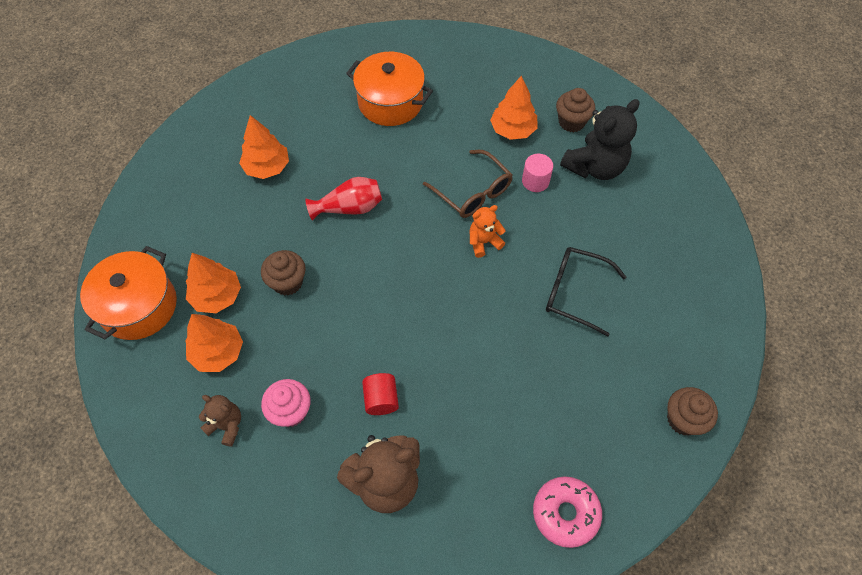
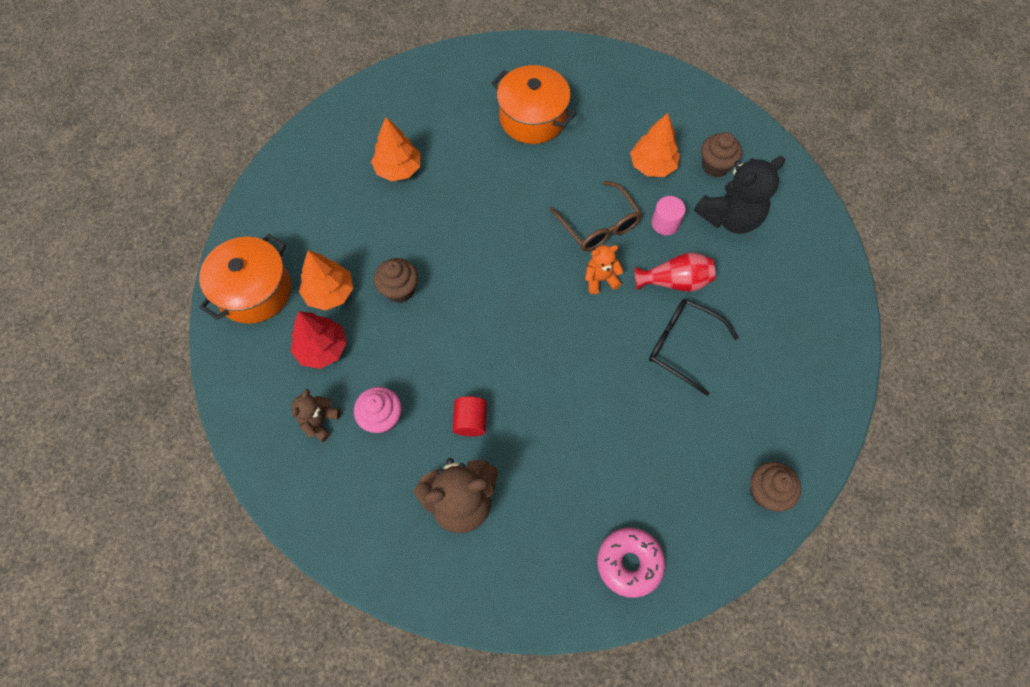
camera: 10 degrees right, 5 degrees up
orange tree [185,314,243,372] -> red tree [291,311,347,369]
brown teddy bear [199,395,241,447] -> brown teddy bear turned 105 degrees counterclockwise [292,389,340,442]
red vase [305,177,382,221] -> red vase moved to [634,253,716,292]

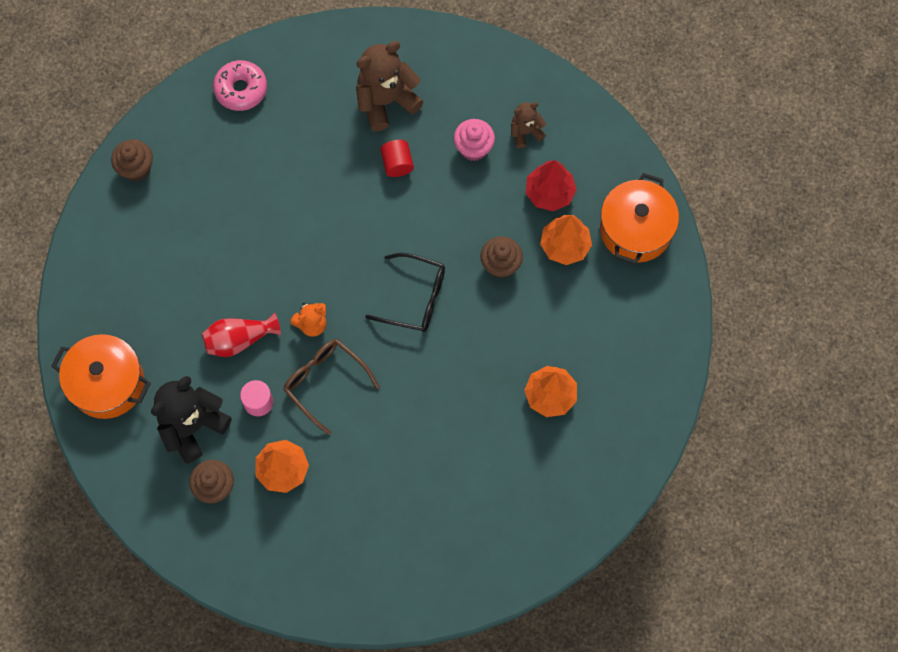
camera: 165 degrees right, 5 degrees up
brown teddy bear [292,389,340,442] -> brown teddy bear turned 120 degrees counterclockwise [511,102,546,148]
orange pot [492,65,576,144] -> orange pot moved to [51,334,151,419]
black glasses [649,299,739,396] -> black glasses moved to [365,253,445,332]

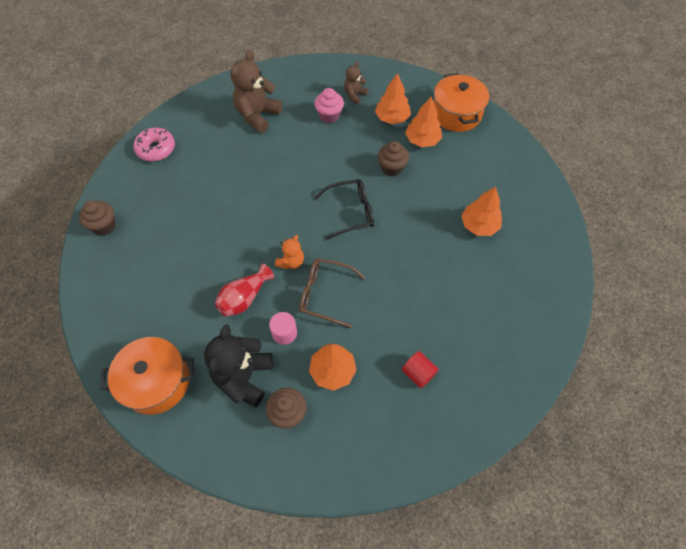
camera: 30 degrees left, 10 degrees down
red cylinder [380,140,414,177] -> red cylinder moved to [402,351,439,388]
red tree [526,160,577,211] -> orange tree [375,73,411,124]

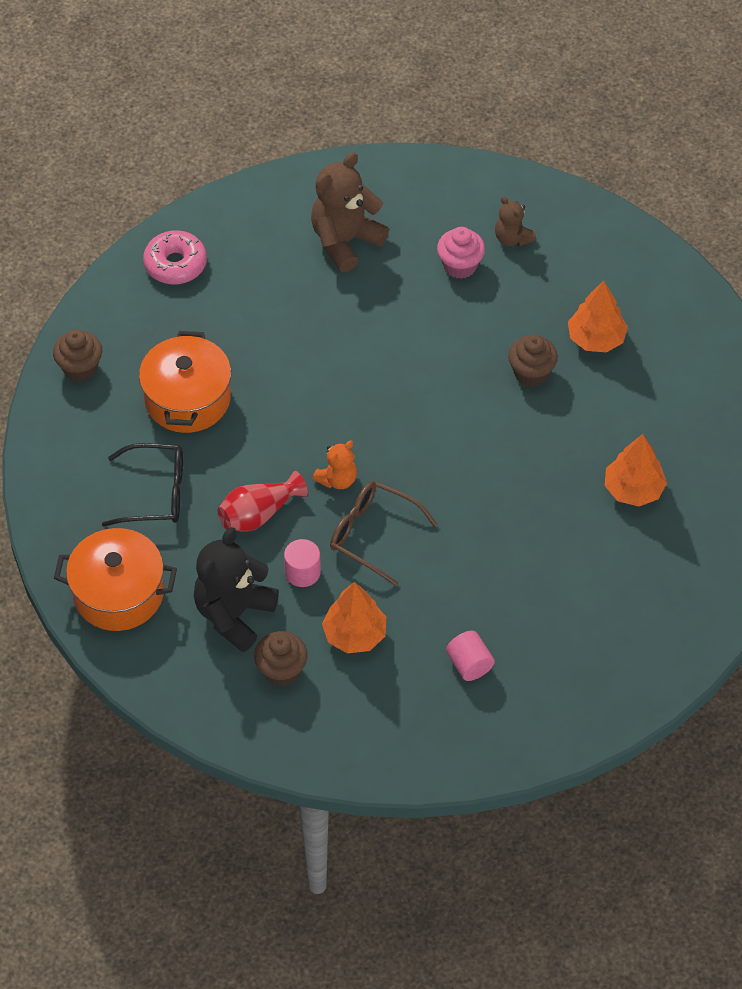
camera: 15 degrees right, 5 degrees down
black glasses [315,179,374,240] -> black glasses moved to [102,443,183,527]
brown teddy bear [344,62,369,104] -> brown teddy bear turned 90 degrees counterclockwise [495,196,536,246]
orange tree [375,73,411,124] -> none
red cylinder [402,351,439,388] -> pink cylinder [446,631,495,681]
orange pot [433,73,489,132] -> orange pot moved to [139,331,231,433]

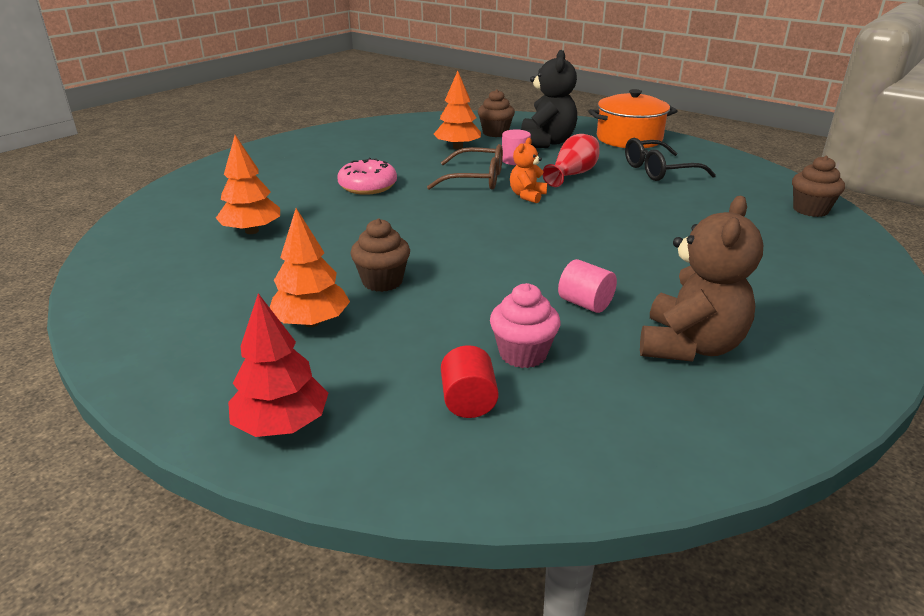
camera: 160 degrees right, 25 degrees down
orange pot [139,331,231,433] -> none
pink donut [143,230,207,284] -> pink donut moved to [337,158,397,195]
pink cylinder [446,631,495,681] -> pink cylinder moved to [558,259,617,313]
brown teddy bear [495,196,536,246] -> red cylinder [441,345,499,418]
none -> red tree [228,293,328,437]

